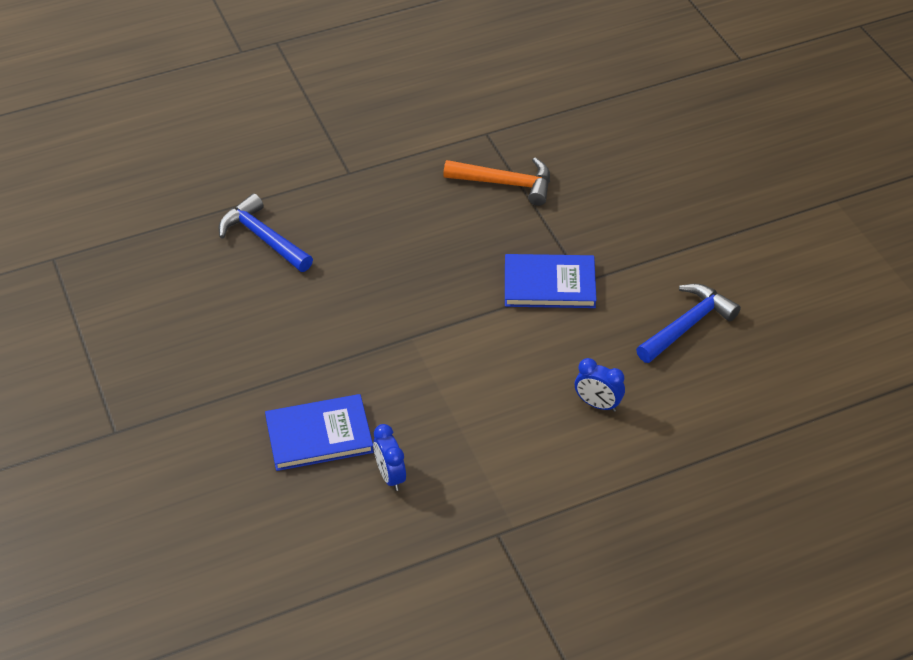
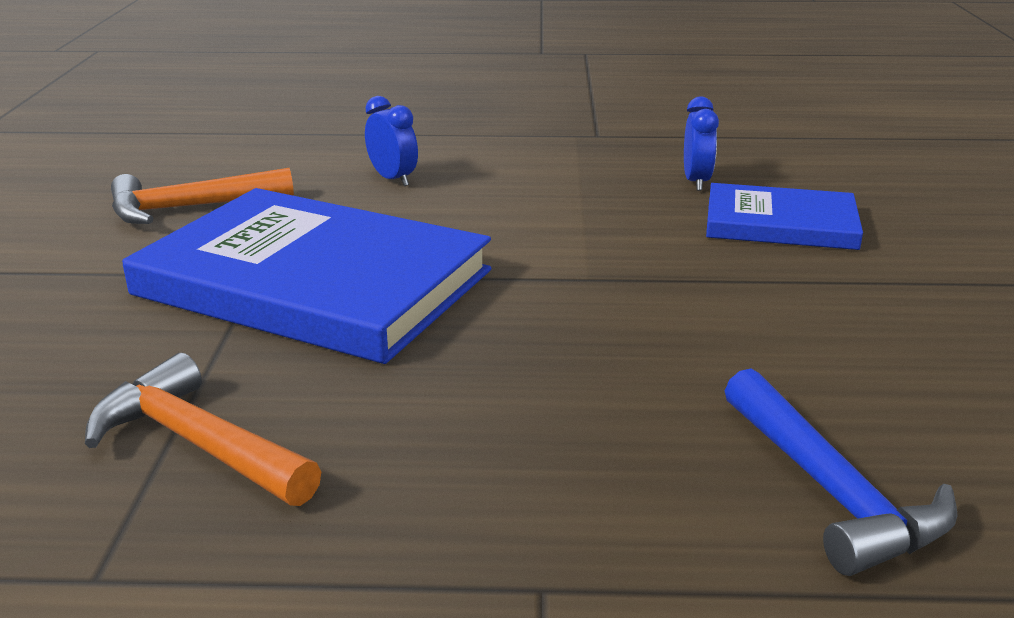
camera: 155 degrees left, 20 degrees down
blue book [505,254,597,308] -> blue book [122,188,491,364], size x1.84
blue hammer [636,284,741,363] -> orange hammer [111,168,294,224]

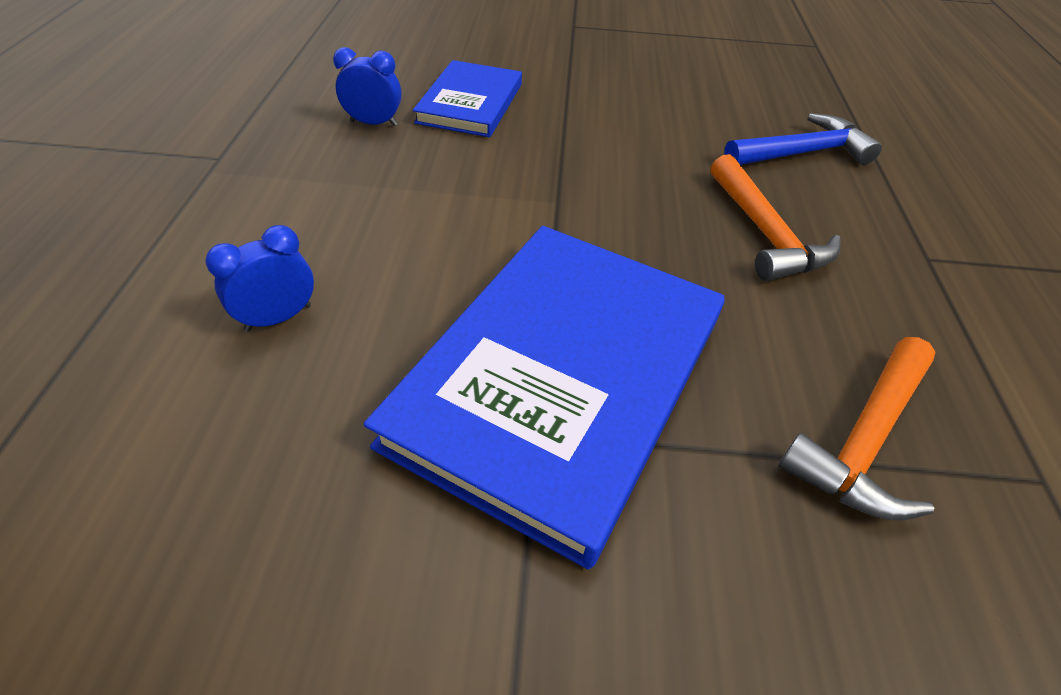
camera: 90 degrees left, 20 degrees up
orange hammer [111,168,294,224] -> orange hammer moved to [711,154,841,281]

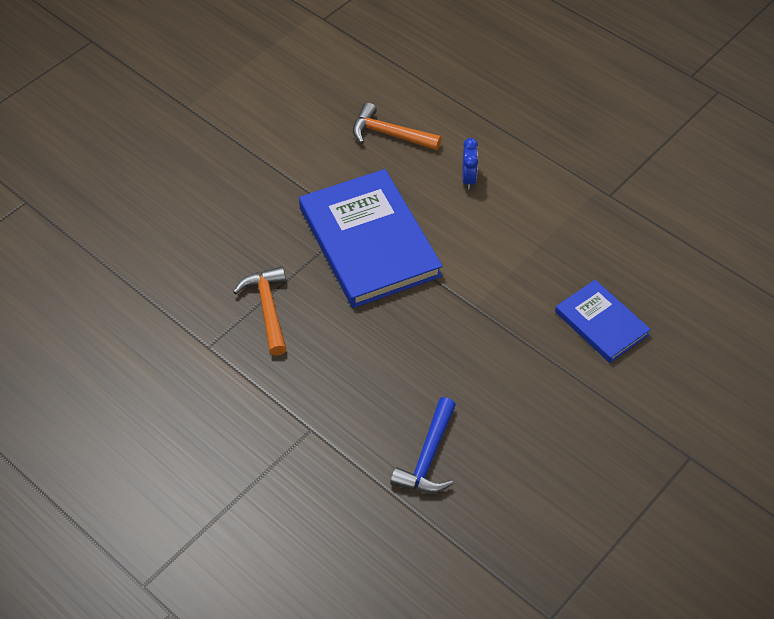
camera: 130 degrees right, 5 degrees up
blue clock [333,47,402,126] -> none
orange hammer [711,154,841,281] -> orange hammer moved to [353,103,442,151]

